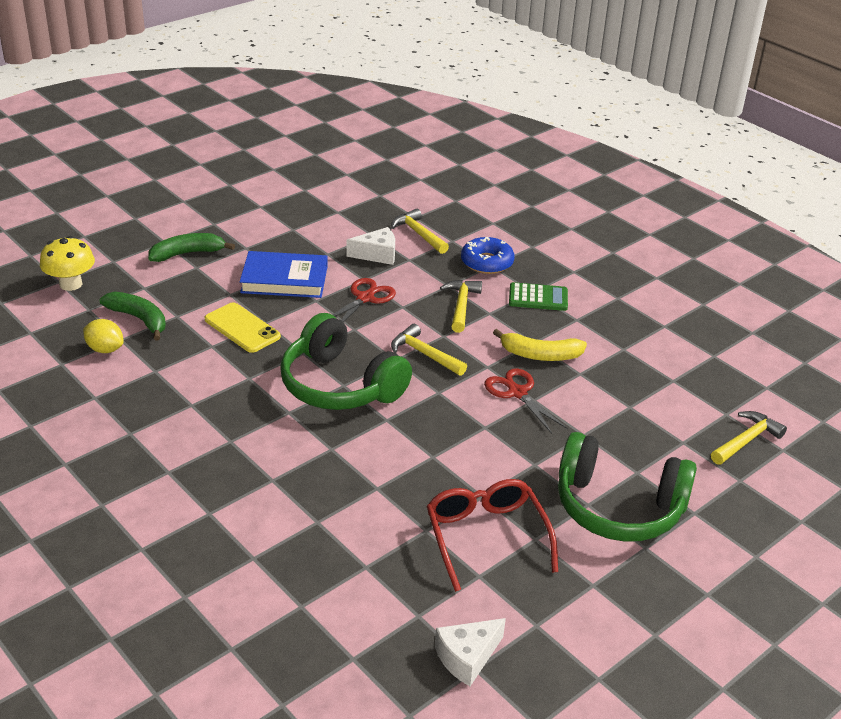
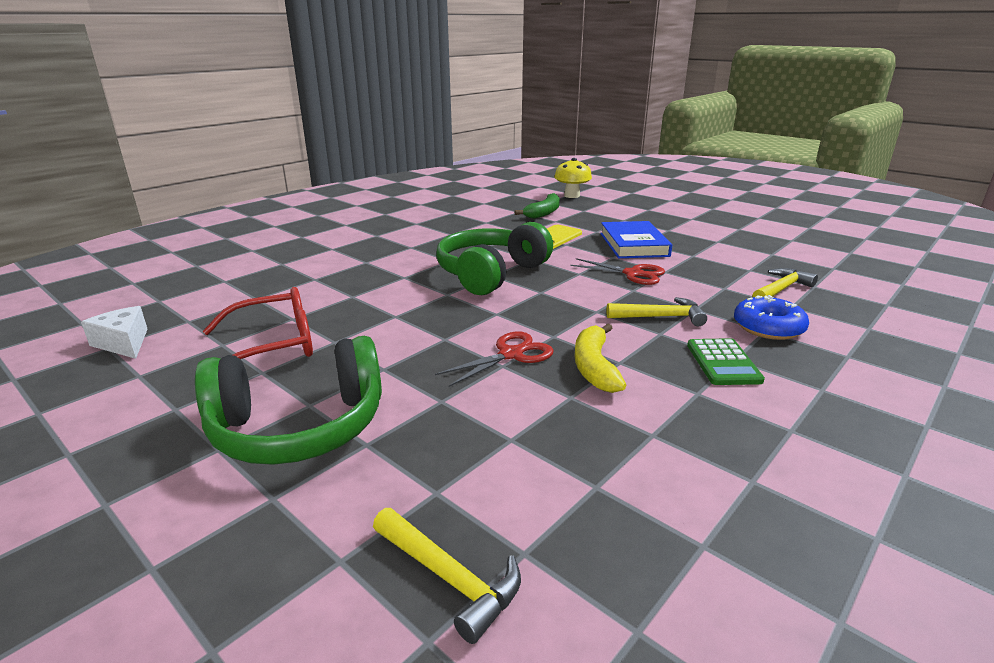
camera: 85 degrees right, 10 degrees down
yellow lemon [83,319,124,353] -> none
green banana [148,233,235,262] -> none
white cheese [347,227,395,265] -> none
yellow hammer [391,324,467,376] -> none
green headphones [558,432,697,542] -> green headphones turned 120 degrees counterclockwise [195,336,382,465]

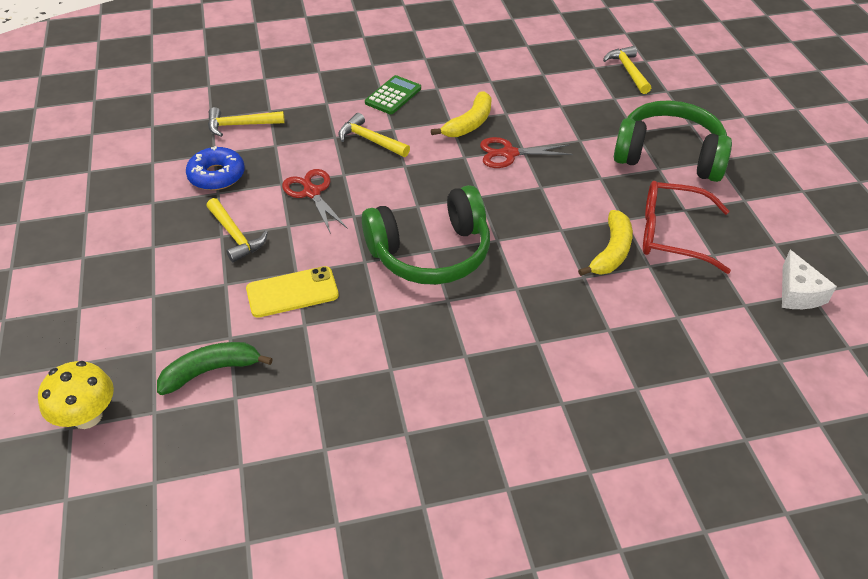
camera: 145 degrees left, 20 degrees up
blue book [600,221,672,258] -> yellow hammer [206,198,268,263]
blue donut [734,295,809,340] -> blue donut moved to [186,146,245,190]
none -> yellow banana [578,210,633,276]

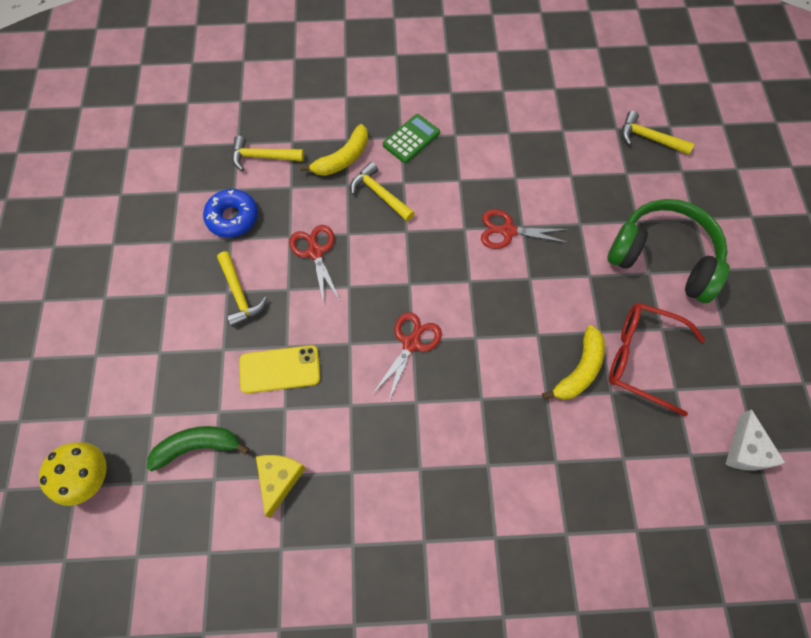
camera: 10 degrees right, 20 degrees up
green headphones [362,185,490,285] -> red scissors [372,312,442,403]
yellow banana [431,91,492,137] -> yellow banana moved to [300,124,368,176]
yellow hammer [603,46,651,94] -> yellow hammer turned 60 degrees counterclockwise [622,111,694,155]
none -> yellow cheese [256,455,306,518]

